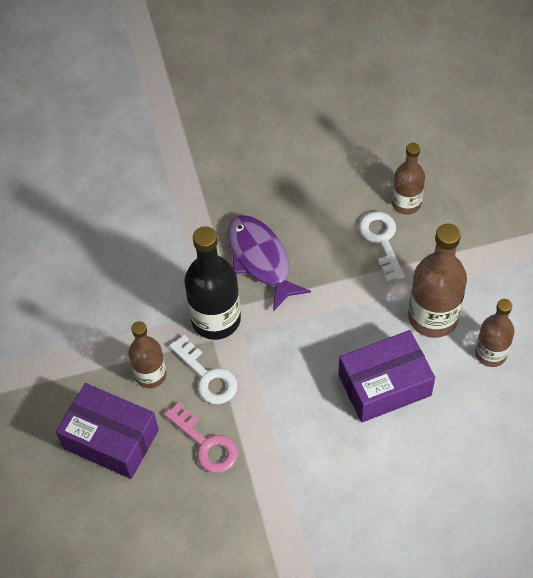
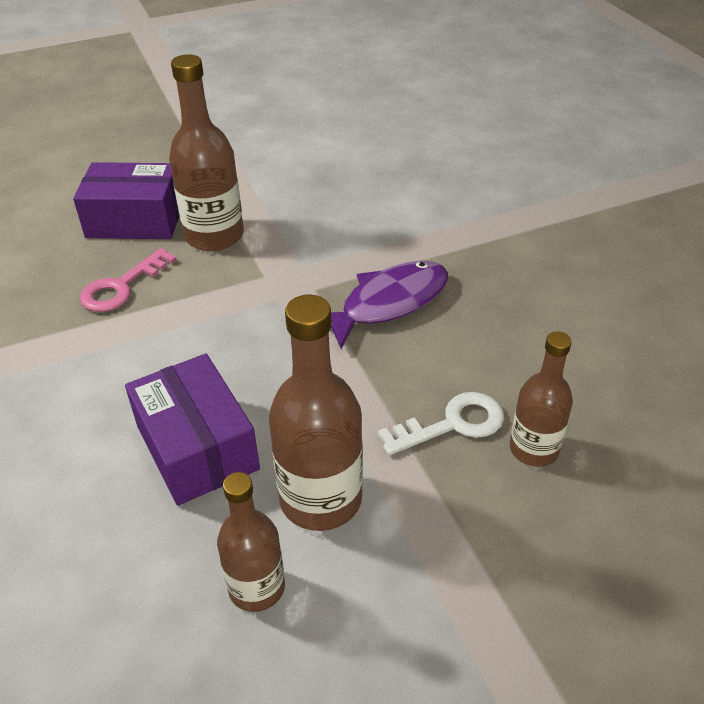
camera: 80 degrees right, 15 degrees down
purple box [56,383,159,479] -> purple box turned 75 degrees clockwise [73,162,179,239]
brown bottle [128,321,167,388] -> brown bottle [169,54,244,251], size x1.59
white key [169,335,237,404] -> none
black bottle [184,226,241,340] -> none

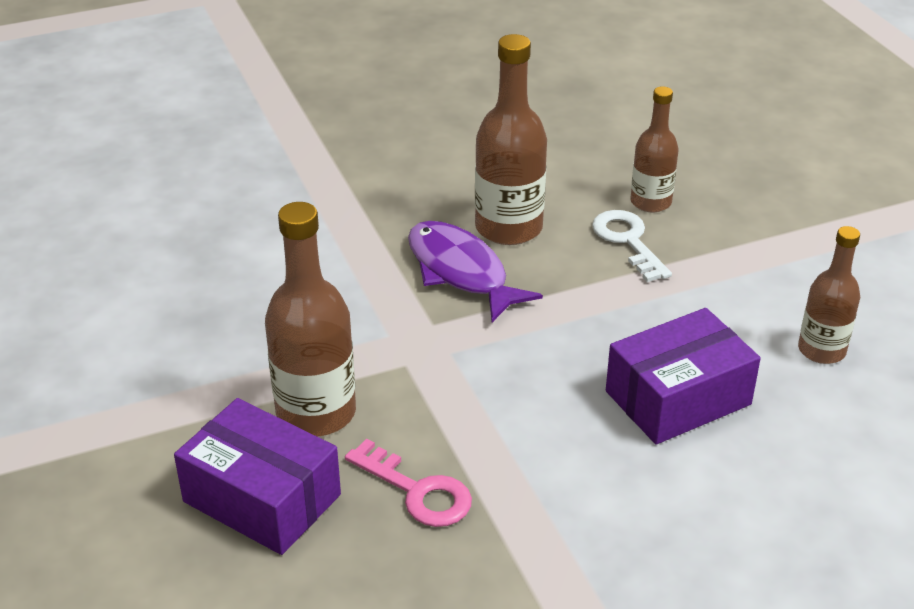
camera: 90 degrees left, 5 degrees down
purple box [73,162,179,239] -> purple box turned 60 degrees counterclockwise [174,398,341,555]
brown bottle [269,295,363,531] -> brown bottle moved to [475,34,547,245]

